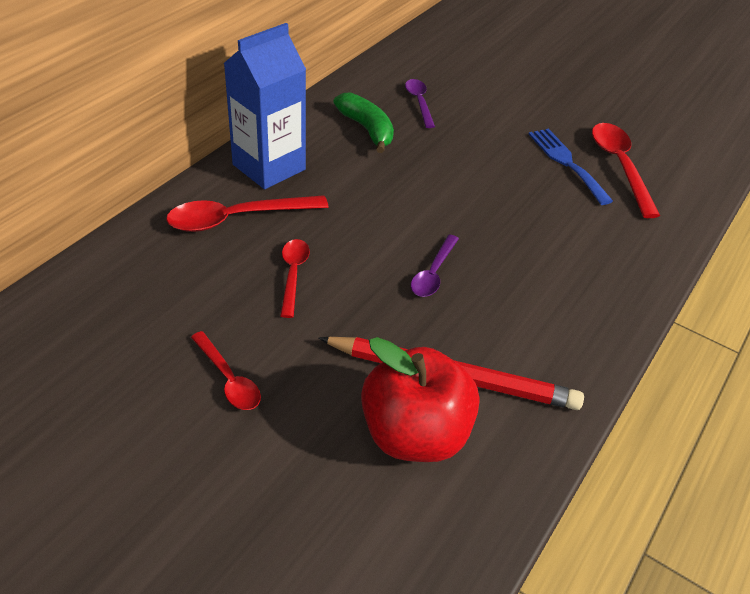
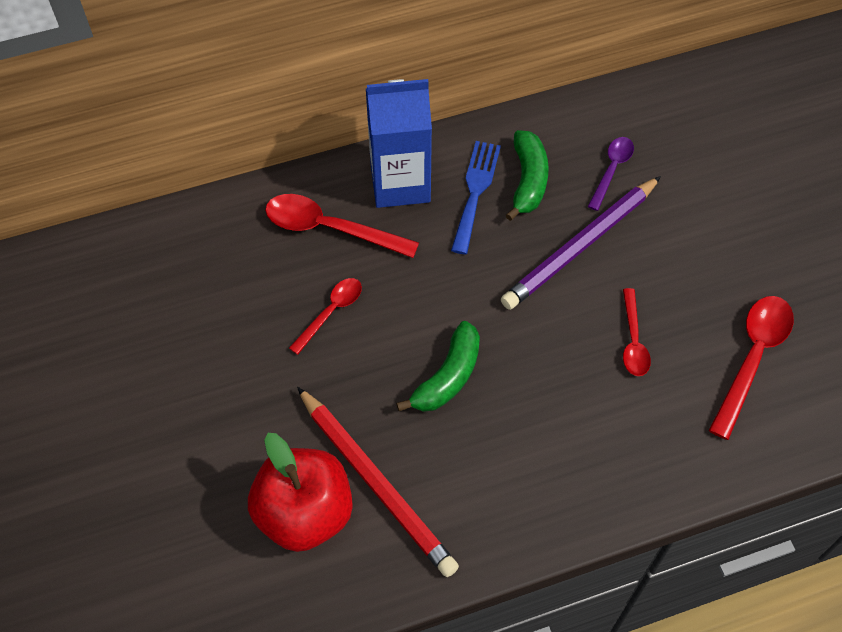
camera: 40 degrees right, 15 degrees up
red spoon [191,331,261,410] -> red spoon moved to [623,288,651,376]
purple spoon [411,234,459,297] -> green banana [396,321,480,412]
blue fork [529,129,613,205] -> blue fork moved to [451,141,501,254]
none -> purple pencil [501,176,661,310]

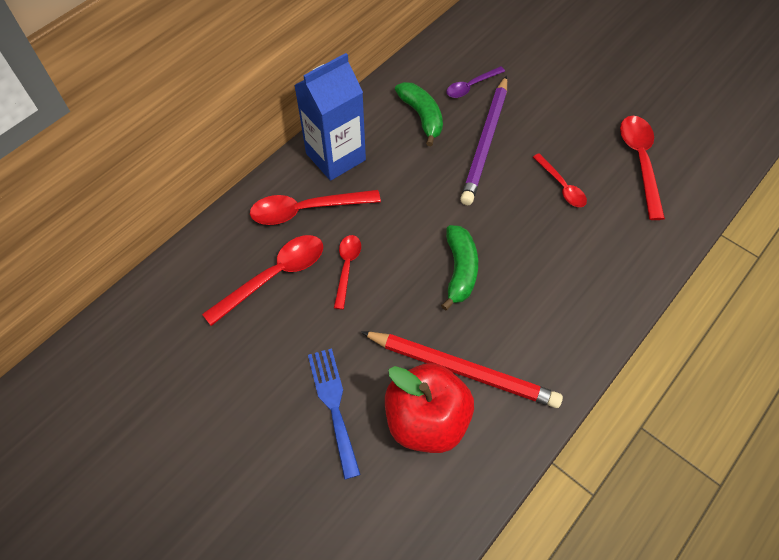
camera: 30 degrees left, 0 degrees up
blue fork [451,141,501,254] -> blue fork moved to [308,348,361,480]
purple spoon [588,137,634,211] -> purple spoon turned 120 degrees counterclockwise [446,66,505,98]
none -> red spoon [202,235,323,326]

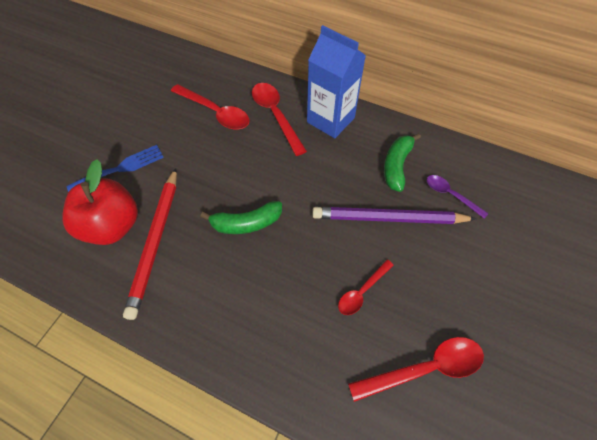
camera: 75 degrees right, 0 degrees up
red spoon [334,235,361,310] -> none
green banana [395,82,443,146] -> green banana turned 150 degrees clockwise [384,133,421,192]

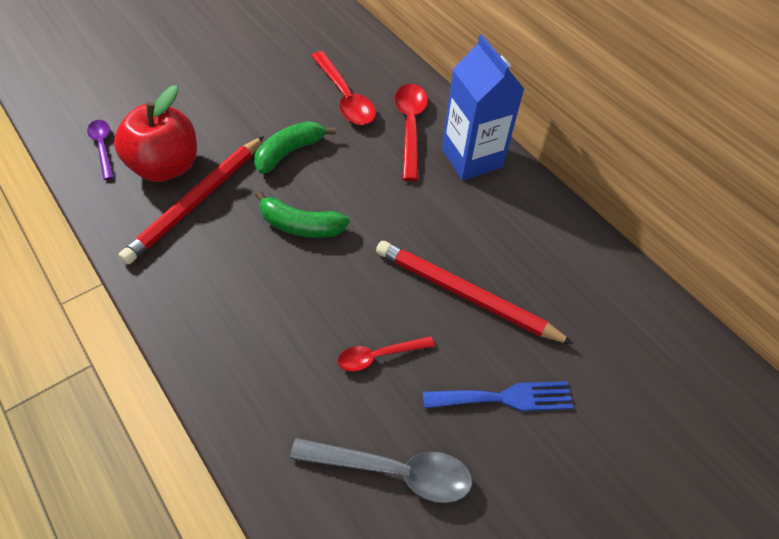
camera: 25 degrees right, 5 degrees down
blue fork [66,145,164,192] -> blue fork moved to [423,381,574,411]
purple pencil [312,207,476,224] -> red pencil [376,241,574,344]
red spoon [348,337,484,402] -> grey spoon [290,438,473,503]
green banana [384,133,421,192] -> green banana moved to [254,121,336,174]
purple spoon [427,175,489,219] -> purple spoon moved to [87,120,114,180]

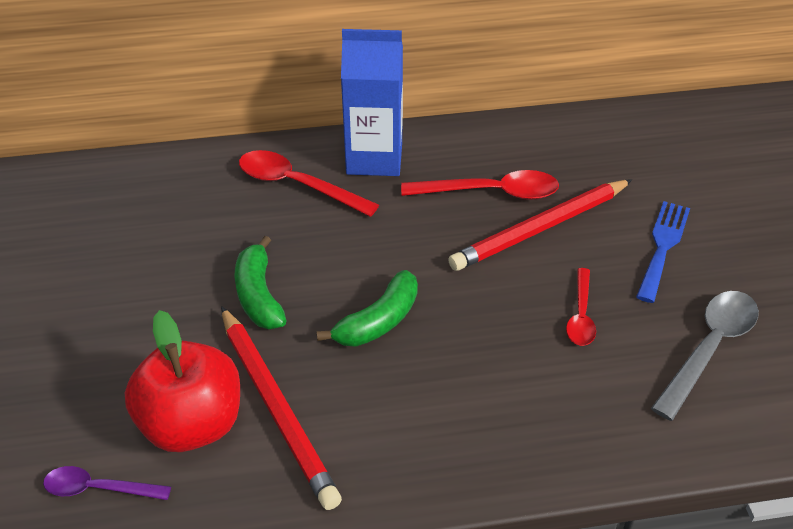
camera: 60 degrees left, 10 degrees down
red spoon [311,51,376,125] -> red spoon moved to [401,170,559,200]

